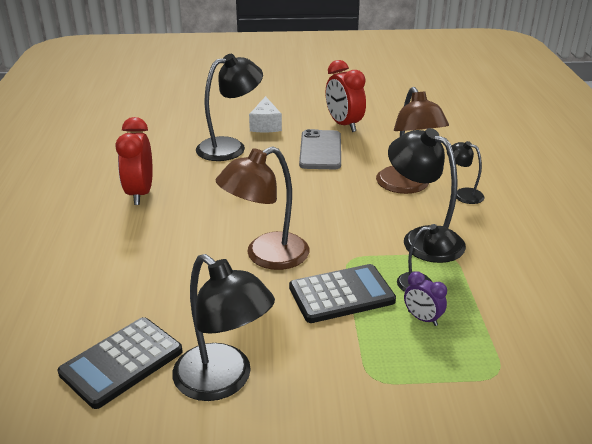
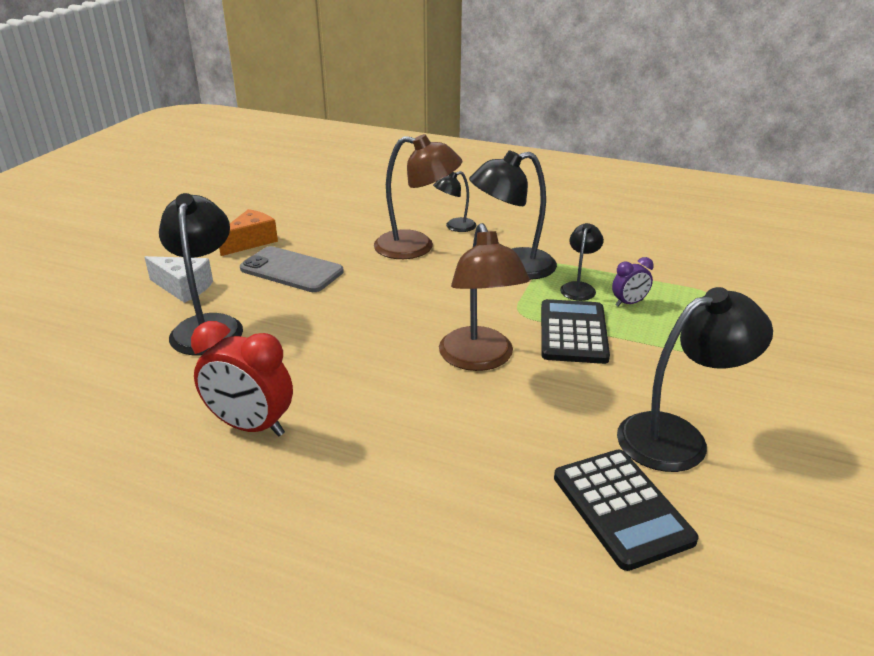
camera: 65 degrees left, 0 degrees up
red clock [326,60,366,132] -> orange cheese [219,209,278,256]

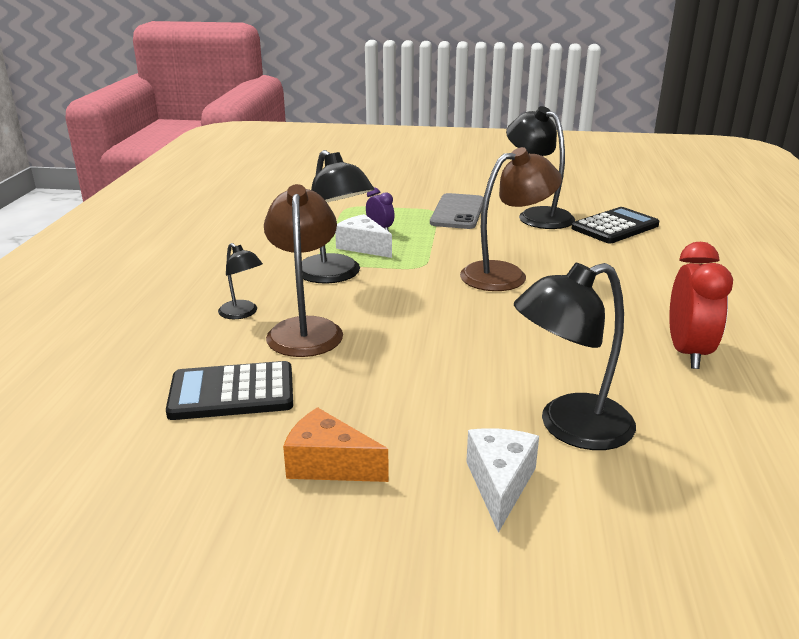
camera: 105 degrees left, 5 degrees down
grey phone [240,246,344,292] -> grey phone moved to [430,193,484,229]
black calculator [541,299,610,364] -> black calculator moved to [166,361,293,420]
black lamp [560,223,604,301] -> white cheese [335,214,392,258]

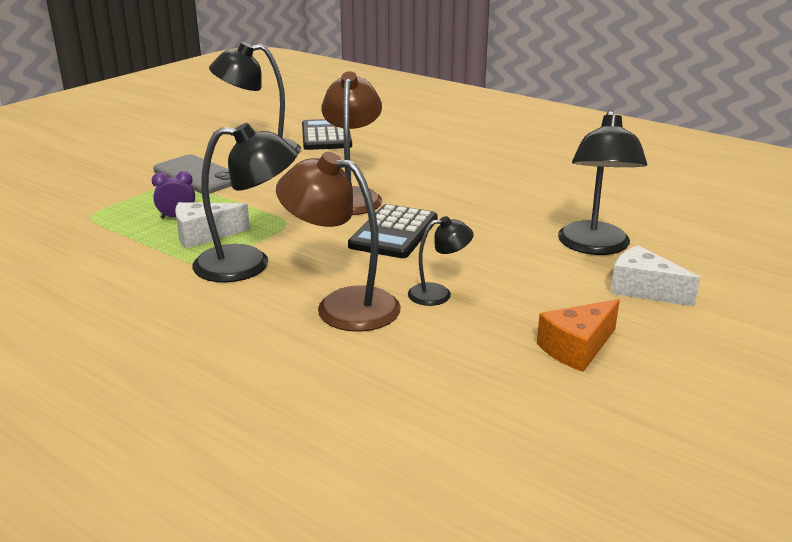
camera: 60 degrees left, 0 degrees up
black calculator [166,361,293,420] -> black calculator moved to [348,204,438,258]
black lamp [218,243,263,319] -> black lamp moved to [408,216,474,306]
red clock [669,242,733,369] -> none

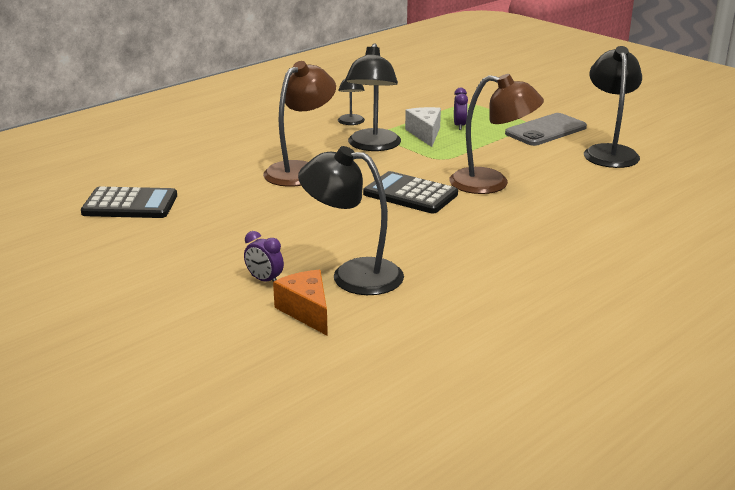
camera: 100 degrees right, 0 degrees up
black calculator [302,119,352,150] -> black calculator moved to [81,187,177,218]
black lamp [408,216,474,306] -> black lamp moved to [338,79,365,125]
orange cheese [537,299,620,372] -> orange cheese moved to [273,270,328,336]
white cheese [610,245,700,307] -> purple clock [244,231,284,282]

